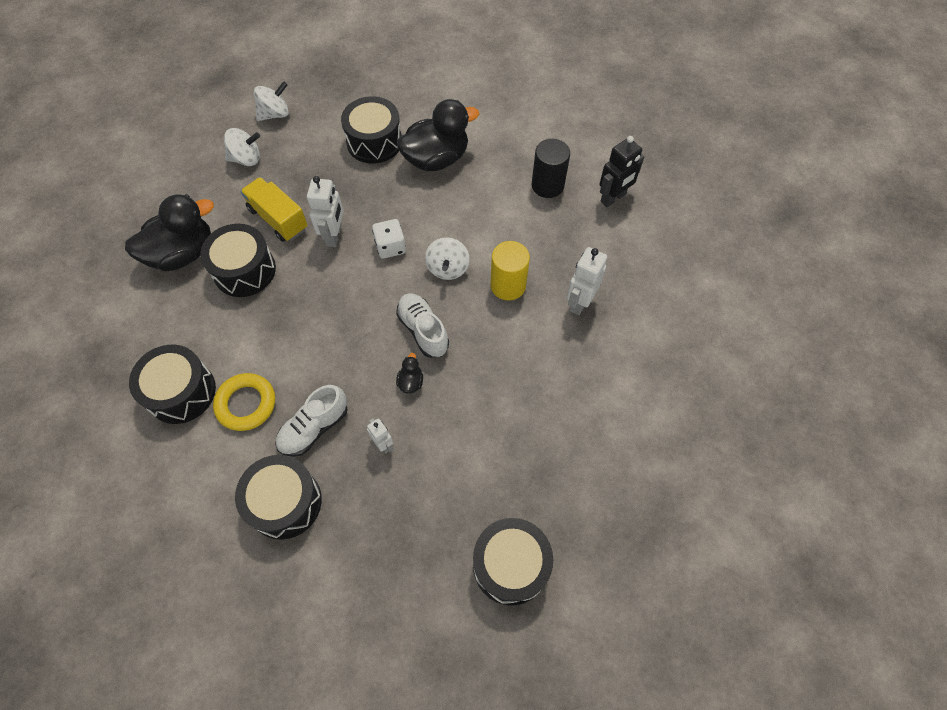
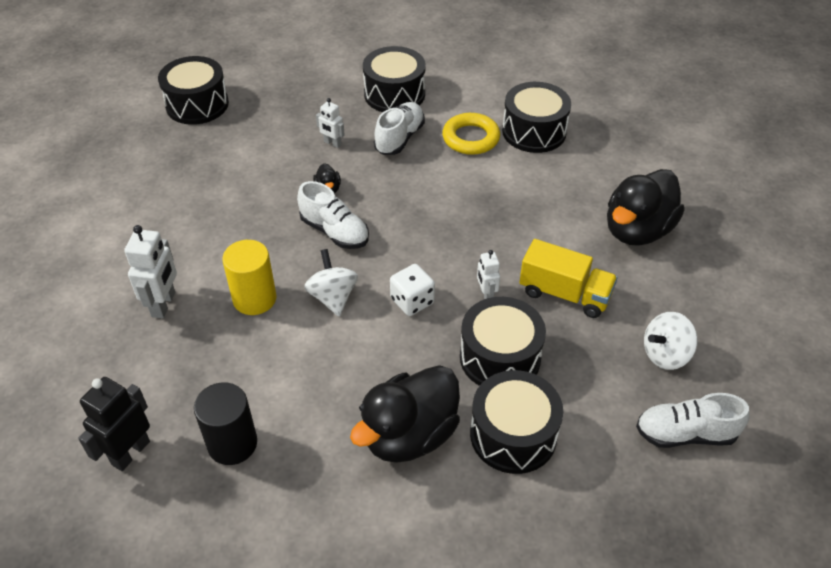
camera: 160 degrees right, 15 degrees down
black drum [200,224,276,297] -> black drum moved to [460,297,546,386]
white spinning top [254,81,289,121] -> white shoe [636,393,749,448]
white robot [307,176,343,247] -> white robot [477,250,500,299], size x0.59

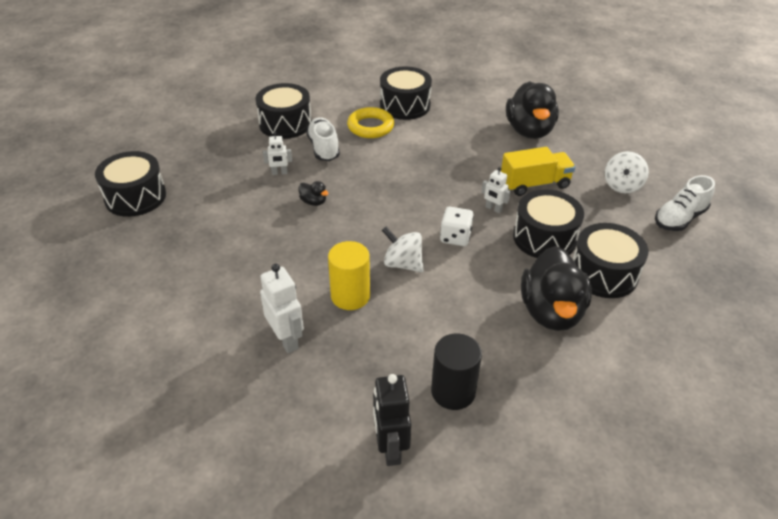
camera: 40 degrees left, 5 degrees down
white shoe [297,181,369,249] -> none

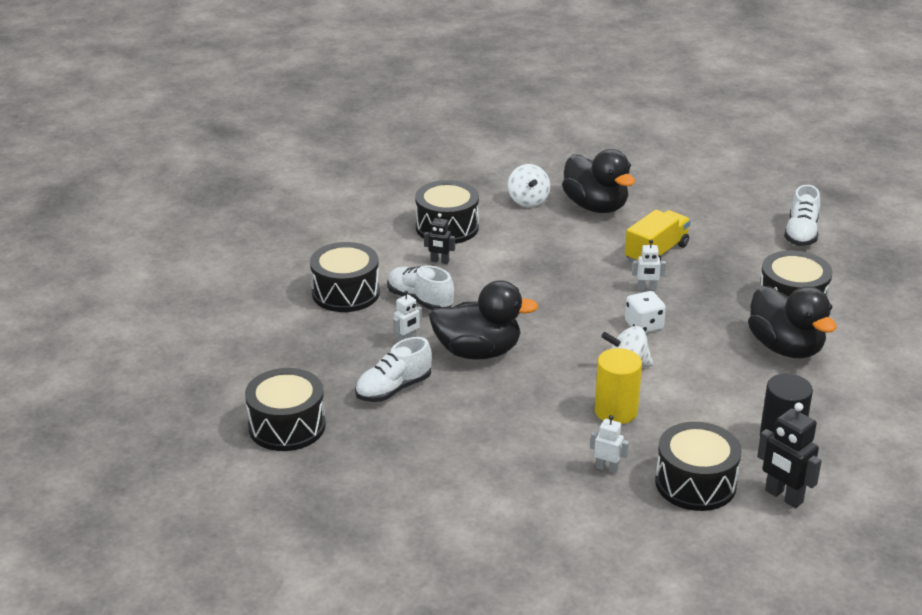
camera: 35 degrees left, 10 degrees down
white robot [260,264,304,353] -> white robot [590,415,629,474], size x0.59
black duck [299,181,329,206] -> black duck [429,280,539,360], size x2.45
yellow ring [347,107,394,138] -> black robot [424,213,455,264]
black drum [513,189,584,258] -> black drum moved to [655,422,742,511]
white spinning top [605,151,649,193] -> white spinning top moved to [508,164,550,207]
none -> white shoe [355,337,432,402]

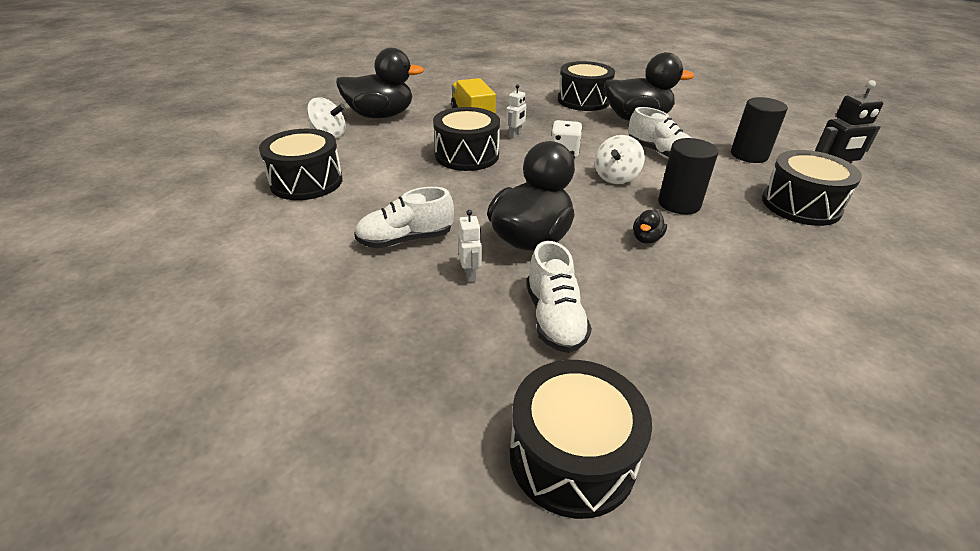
camera: 60 degrees left, 5 degrees up
black drum [310,242,380,312] -> black drum moved to [433,107,500,171]
black robot [424,213,455,264] -> none
white robot [590,415,629,474] -> none
yellow cylinder [595,348,642,424] -> black cylinder [658,138,718,214]
white shoe [784,185,820,246] -> white shoe moved to [628,107,691,159]
none -> black duck [633,210,667,244]

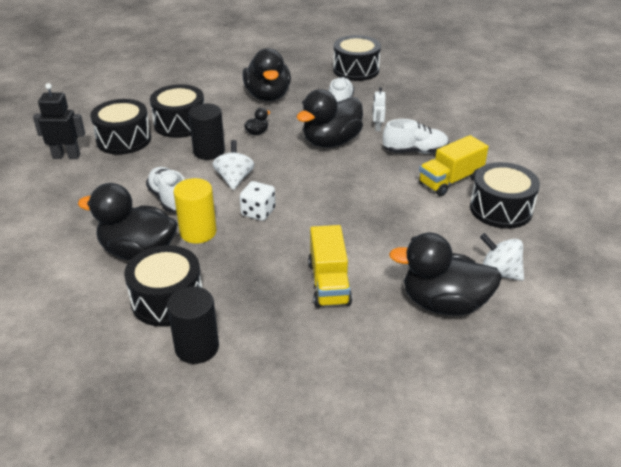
camera: 165 degrees left, 0 degrees up
black drum [433,107,500,171] -> black drum moved to [150,84,204,138]
white robot [506,84,526,139] -> none
white spinning top [595,135,645,184] -> white spinning top turned 45 degrees counterclockwise [213,140,254,190]
black cylinder [731,97,788,163] -> black cylinder moved to [167,286,219,364]
none -> yellow cylinder [174,178,217,244]
none -> black duck [243,48,291,101]
none -> yellow truck [419,135,489,196]

